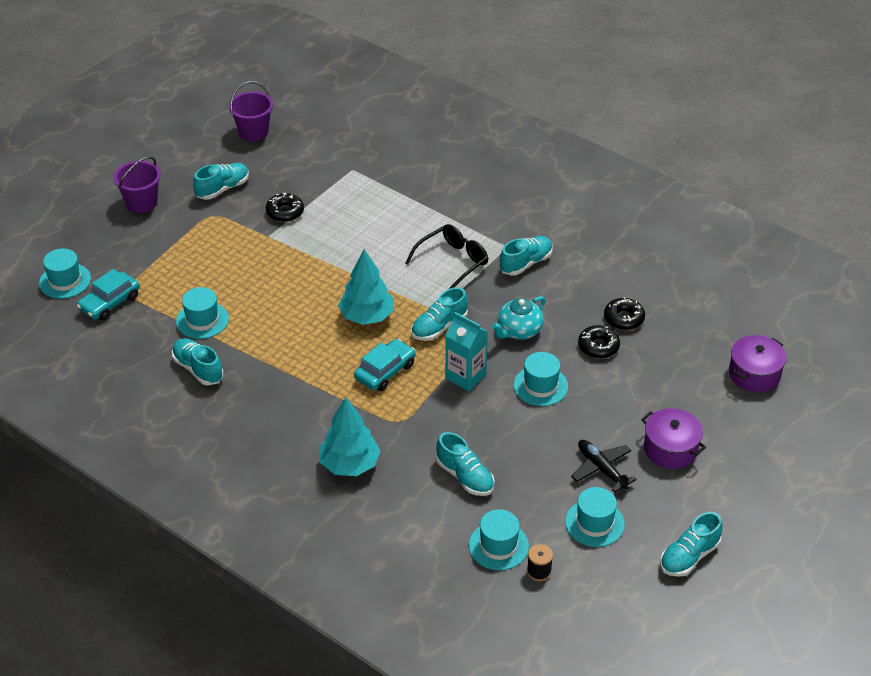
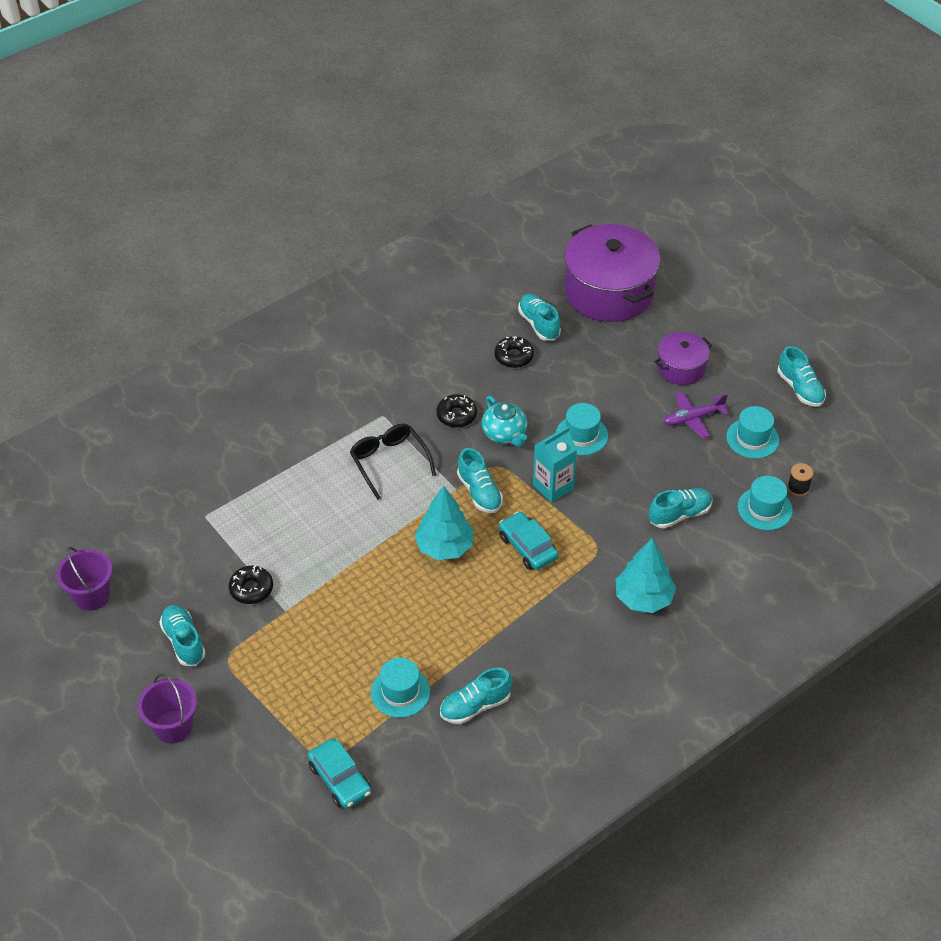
camera: 75 degrees left, 5 degrees up
turquoise hat [39,248,91,299] -> none
turquoise shoe [499,236,553,276] -> turquoise shoe moved to [518,294,561,341]
black plane [571,440,637,493] -> purple plane [664,391,729,438]
black donut [578,325,620,359] -> black donut moved to [436,394,477,428]
purple pot [729,335,787,392] -> purple pot [564,224,660,322], size x1.92

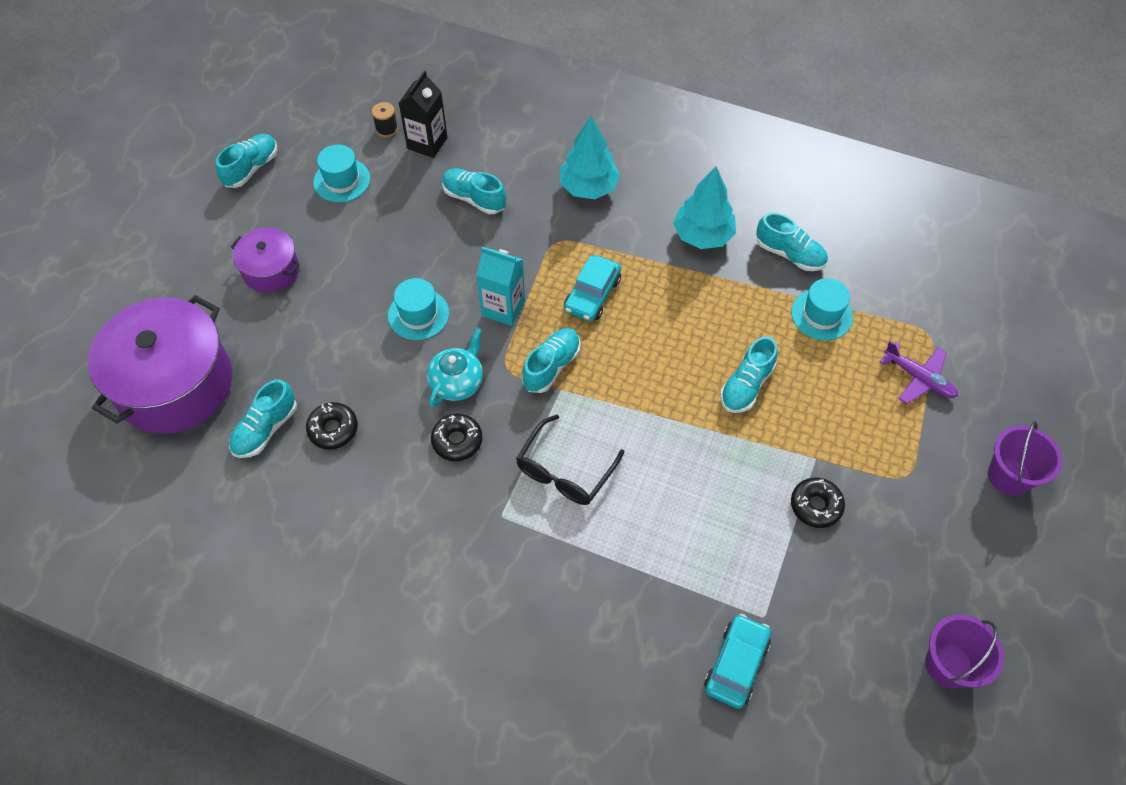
camera: 120 degrees left, 10 degrees up
turquoise shoe [159,605,206,666] -> turquoise shoe moved to [720,336,778,413]
turquoise car [308,738,371,809] -> turquoise car moved to [704,614,771,709]
turquoise tree [414,486,473,560] -> turquoise tree moved to [673,166,736,249]
purple plane [664,391,729,438] -> purple plane moved to [880,341,958,404]
turquoise hat [738,476,793,530] -> black carton [398,70,447,158]

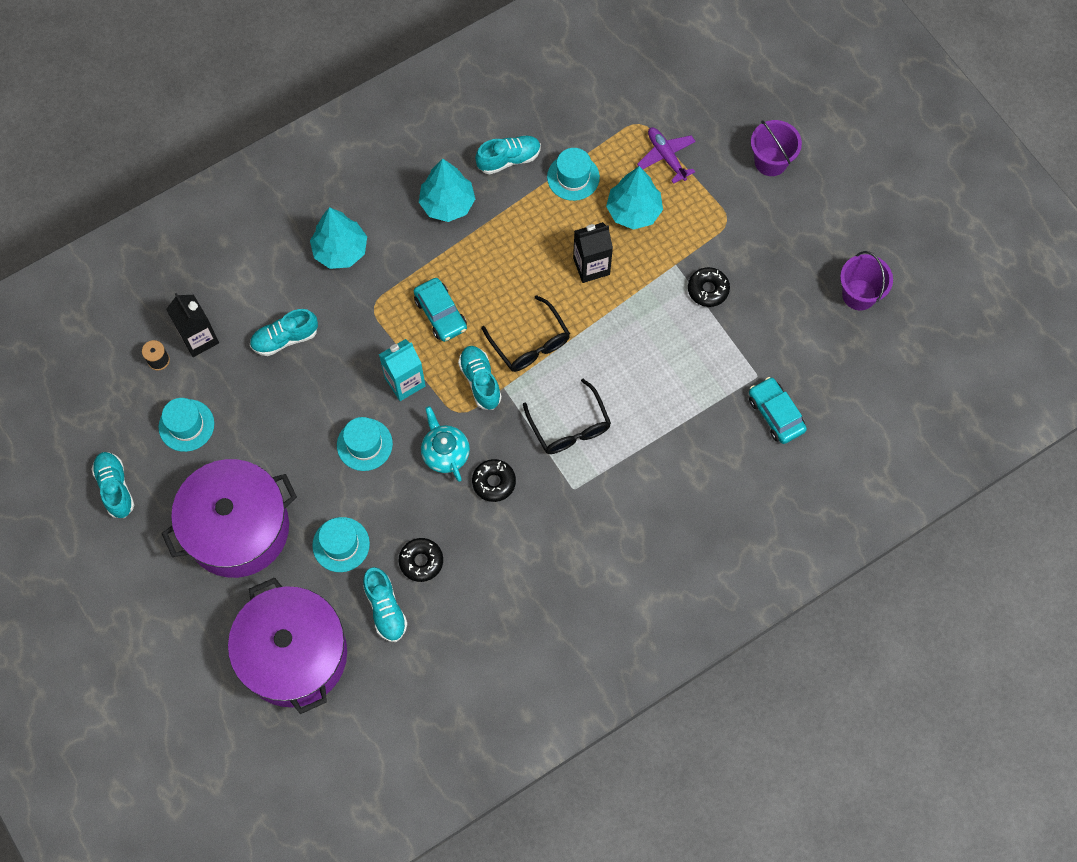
camera: 55 degrees left, 10 degrees up
purple pot [231,228,300,293] -> purple pot [161,459,297,578], size x1.92
turquoise shoe [720,336,778,413] -> black carton [573,222,613,283]
purple plane [880,341,958,404] -> purple plane turned 105 degrees counterclockwise [637,127,696,184]
none -> turquoise hat [312,517,370,572]
none -> black glasses [481,295,570,372]
none -> turquoise tree [606,166,663,230]

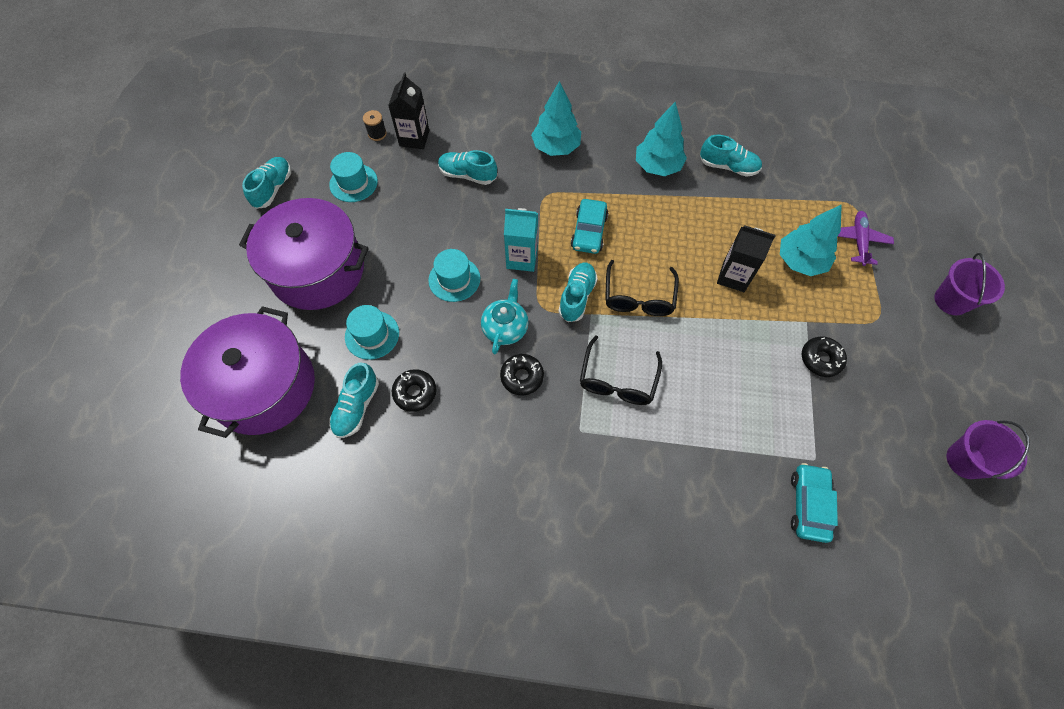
camera: 40 degrees right, 5 degrees down
turquoise hat [547,148,600,201] -> none

